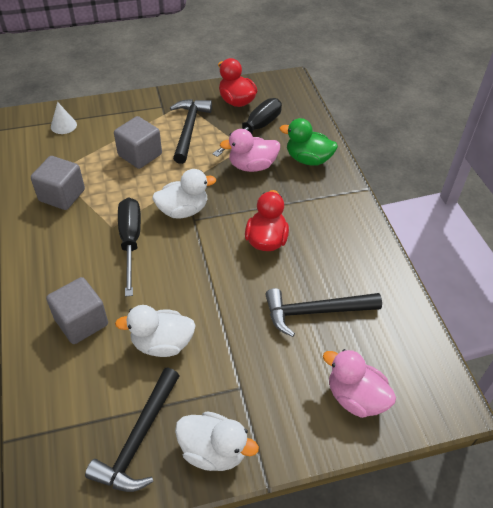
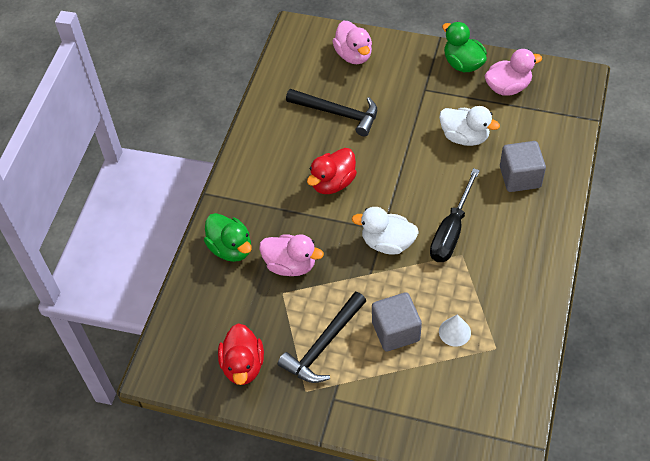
camera: 145 degrees left, 5 degrees up
grey cube [31,156,85,210] -> none
white cone [51,102,77,134] -> white cone moved to [439,314,471,347]
black hammer [85,368,179,492] -> pink duck [484,49,542,96]
white duck [175,411,259,471] -> green duck [442,22,487,72]
black screwdriver [213,98,282,157] -> none

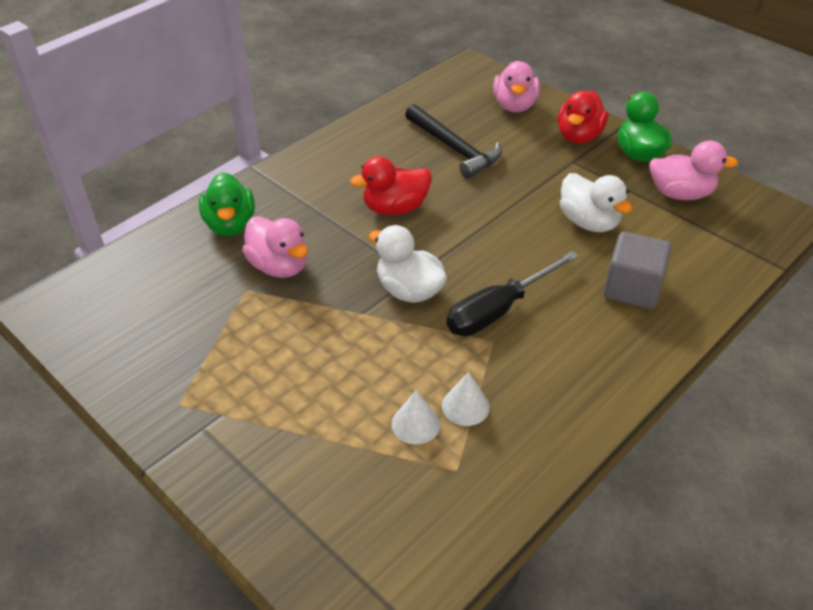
camera: 25 degrees right, 10 degrees down
red duck [218,323,264,385] -> red duck moved to [557,91,608,144]
black hammer [278,292,366,383] -> none
grey cube [372,292,422,352] -> none
none -> white cone [442,372,490,426]

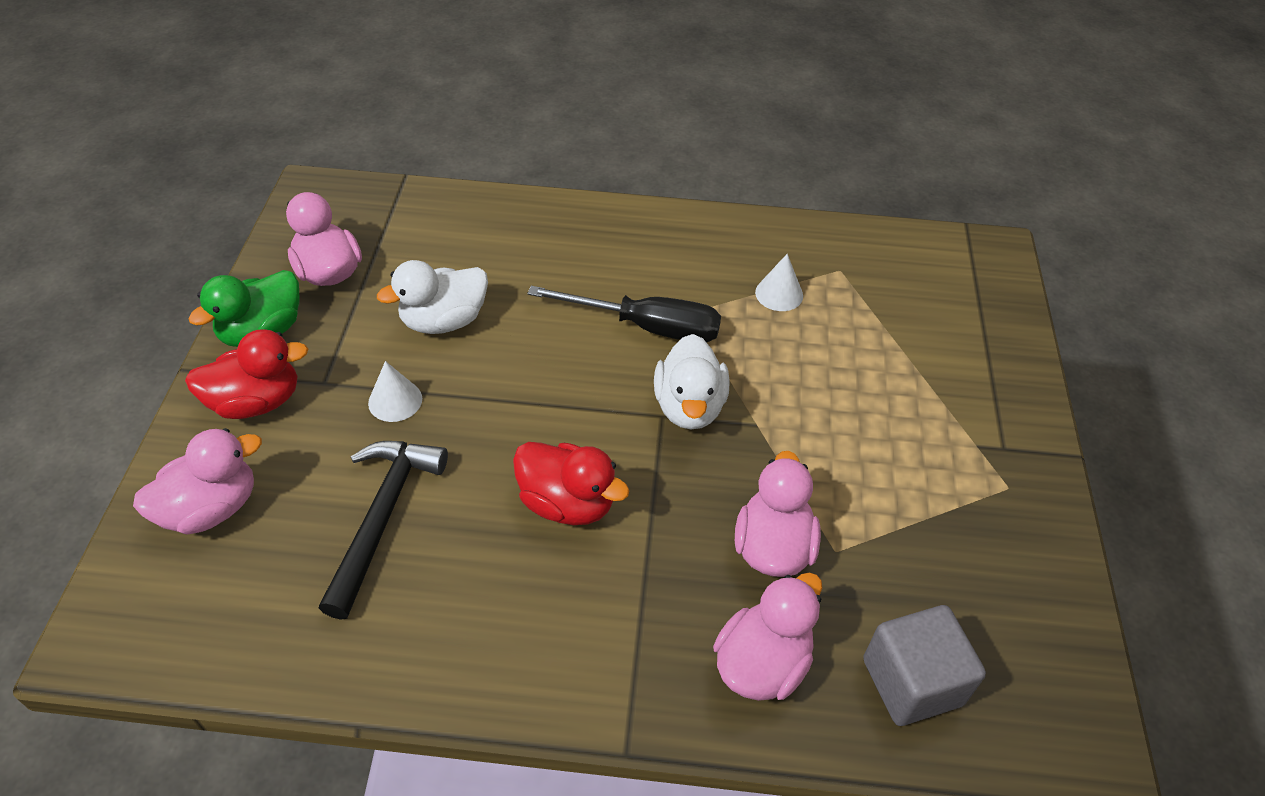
camera: 130 degrees left, 5 degrees up
green duck [199,172,255,236] -> pink duck [713,572,822,701]
white cone [392,390,440,445] -> white cone moved to [368,361,422,422]
white duck [560,173,633,232] -> white duck turned 135 degrees counterclockwise [377,260,488,334]
grey cube [604,232,672,309] -> grey cube moved to [863,605,986,726]

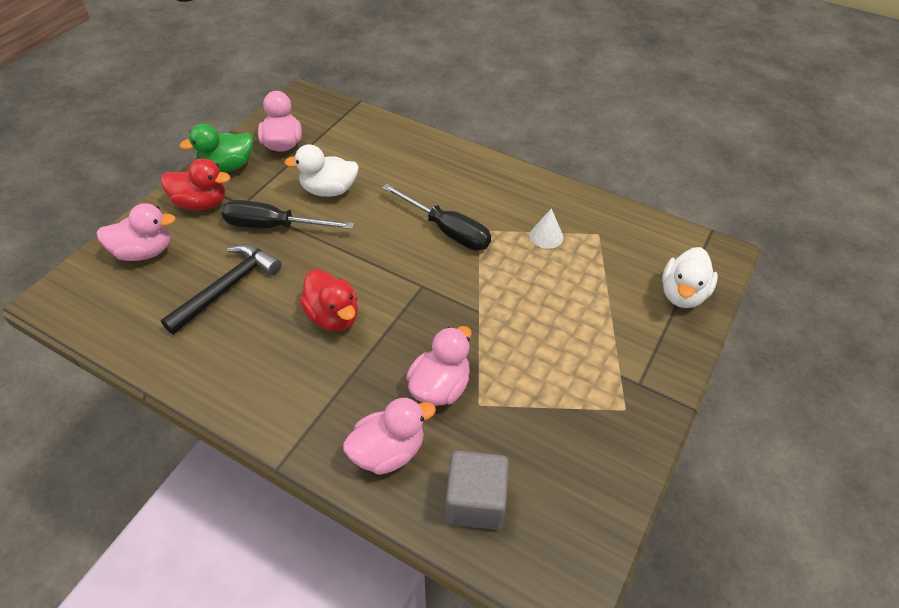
camera: 25 degrees right, 0 degrees up
white cone [368,361,422,422] -> black screwdriver [221,200,355,229]
white duck [654,334,729,429] -> white duck moved to [662,247,718,308]

